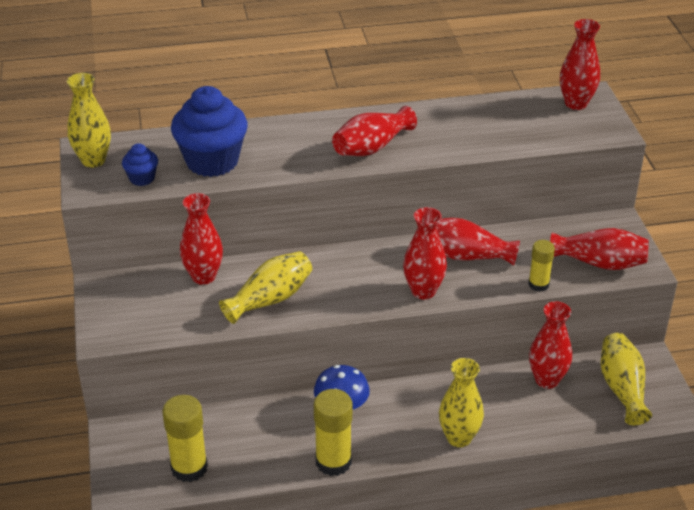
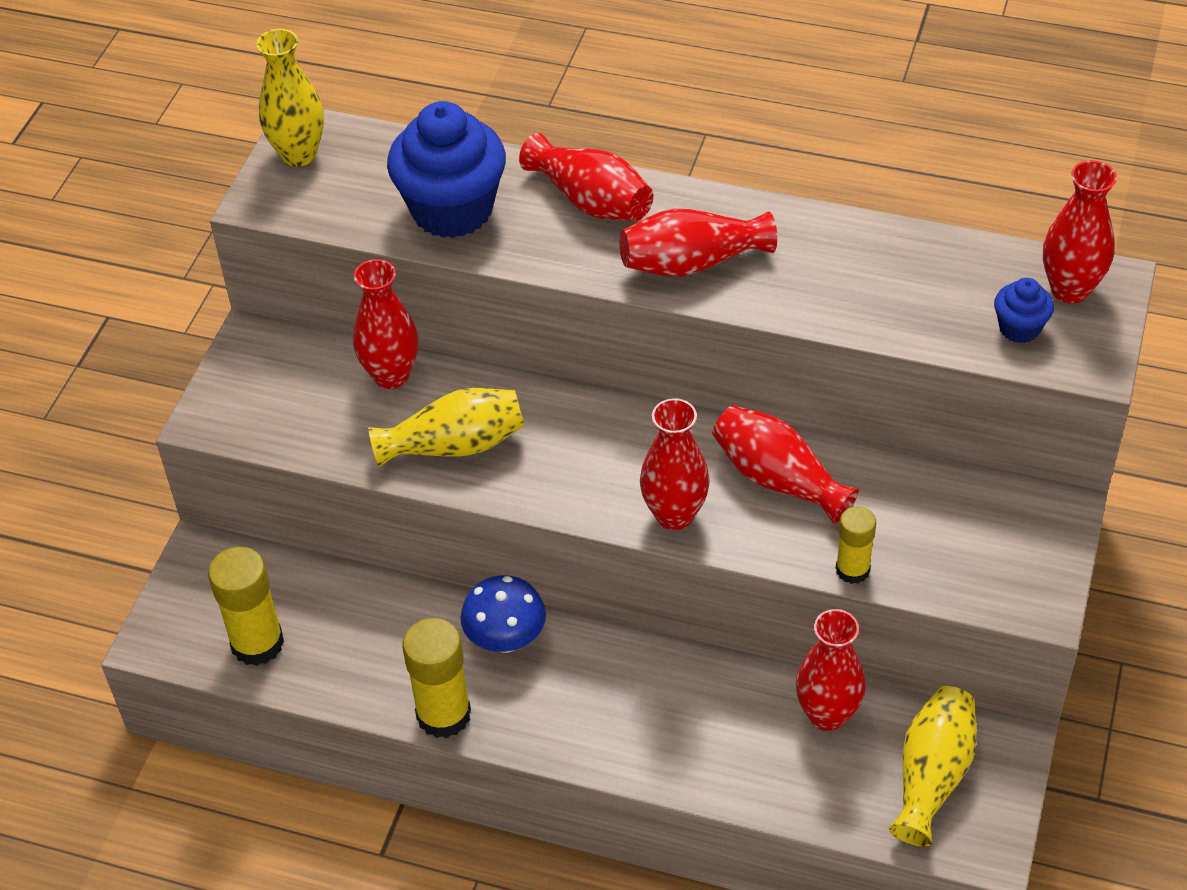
camera: 30 degrees right, 10 degrees up
blue cupcake [122,143,158,186] -> blue cupcake moved to [994,278,1054,343]
yellow vase [439,358,484,447] -> none
red vase [550,228,649,270] -> red vase moved to [519,133,653,221]

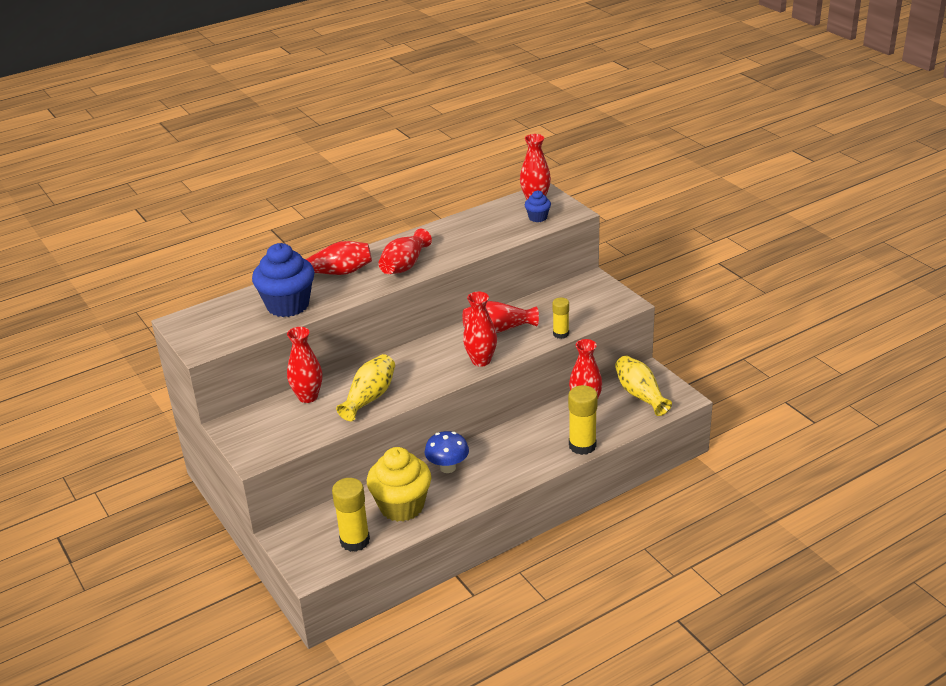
camera: 50 degrees left, 15 degrees down
yellow vase [256,29,324,167] -> none
yellow glue stick [402,618,471,738] -> yellow glue stick moved to [568,385,598,455]
none -> yellow cupcake [367,447,431,522]

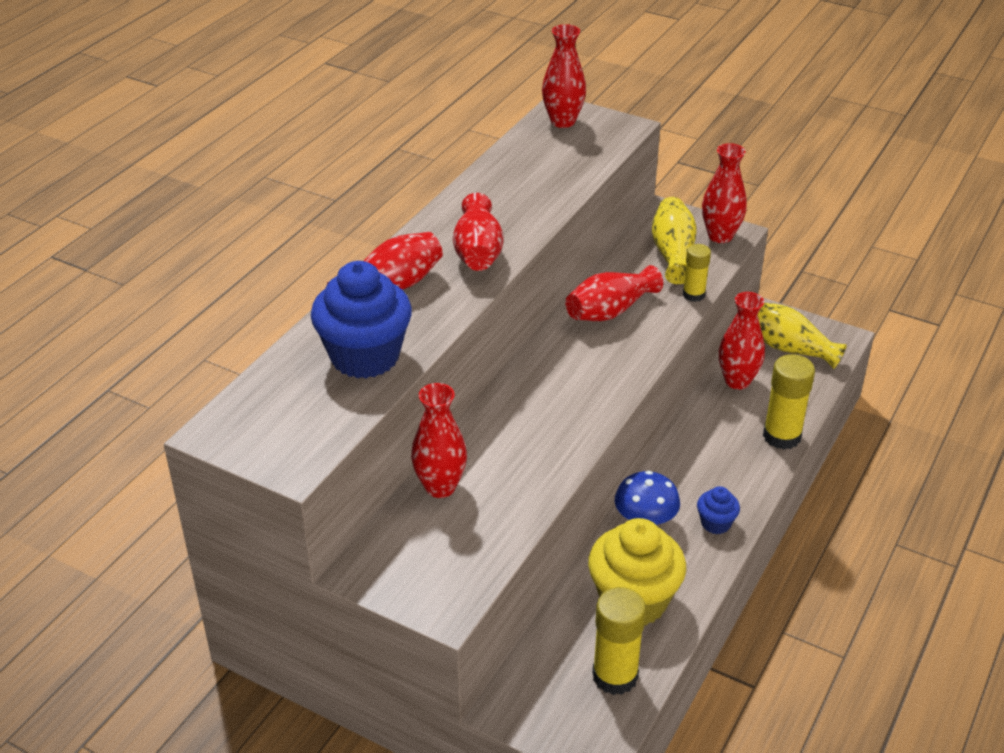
camera: 30 degrees left, 5 degrees up
yellow vase [336,354,395,421] -> yellow vase moved to [652,197,697,284]
red vase [463,292,497,367] -> red vase moved to [702,143,747,243]
blue cupcake [525,190,551,222] -> blue cupcake moved to [697,486,740,534]

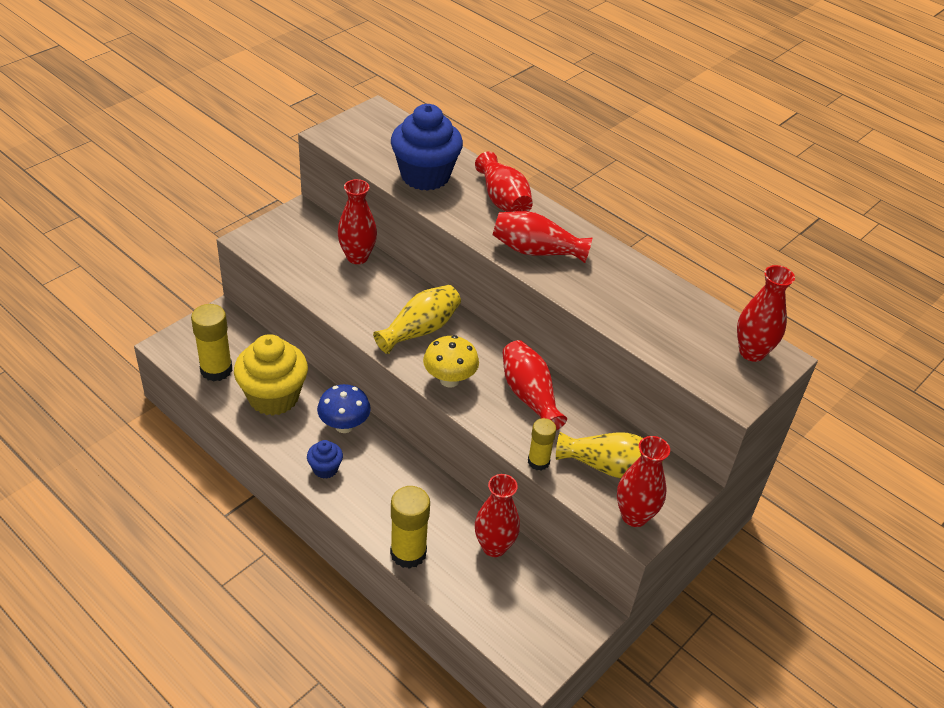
camera: 100 degrees right, 5 degrees up
yellow vase [757,303,847,369] -> yellow vase moved to [373,285,461,354]
none -> yellow mushroom [423,335,479,388]

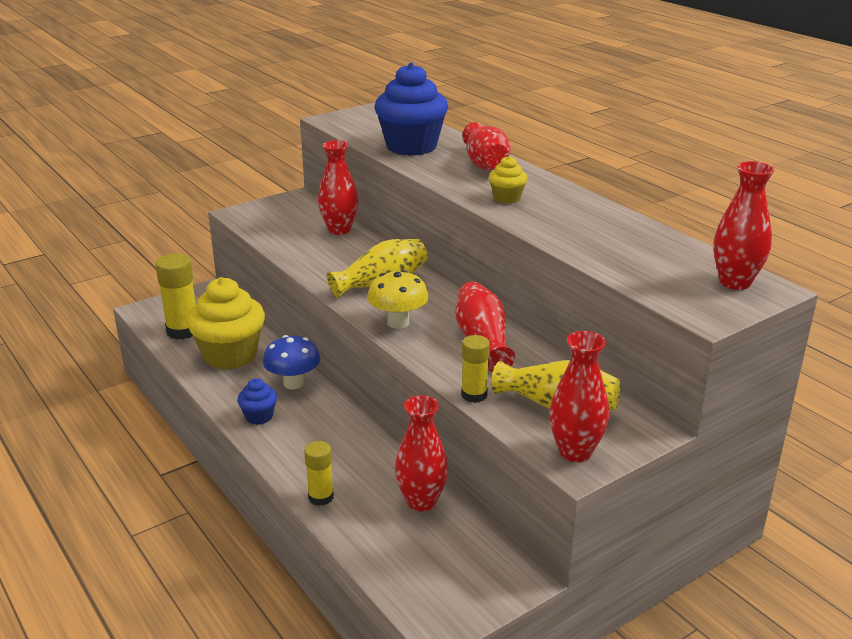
camera: 15 degrees right, 15 degrees down
yellow glue stick [390,486,430,569] -> yellow glue stick [304,441,334,506], size x0.61
red vase [493,211,592,263] -> yellow cupcake [489,156,527,204]

